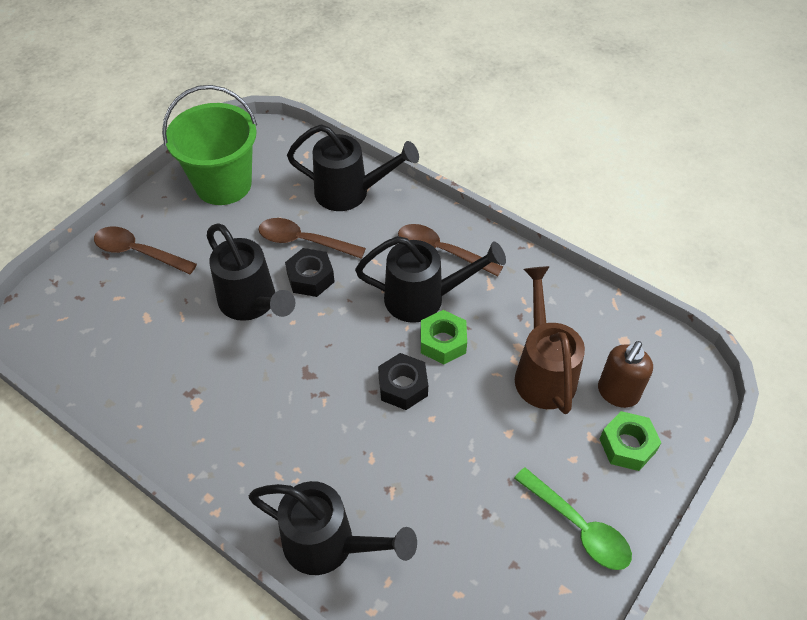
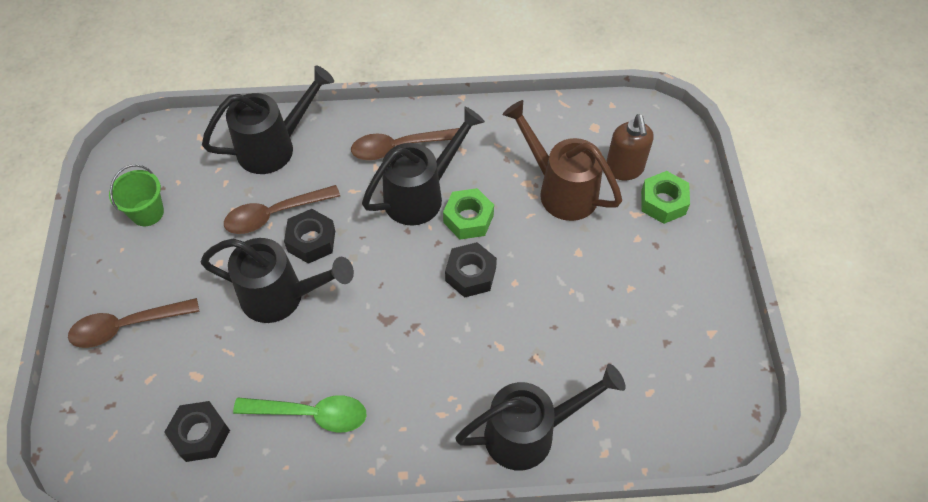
camera: 40 degrees left, 5 degrees up
green bucket [162,85,257,205] -> green bucket [109,164,164,226], size x0.51
green spoon [514,467,632,570] -> green spoon moved to [233,395,366,432]
none -> black nut [164,401,230,462]

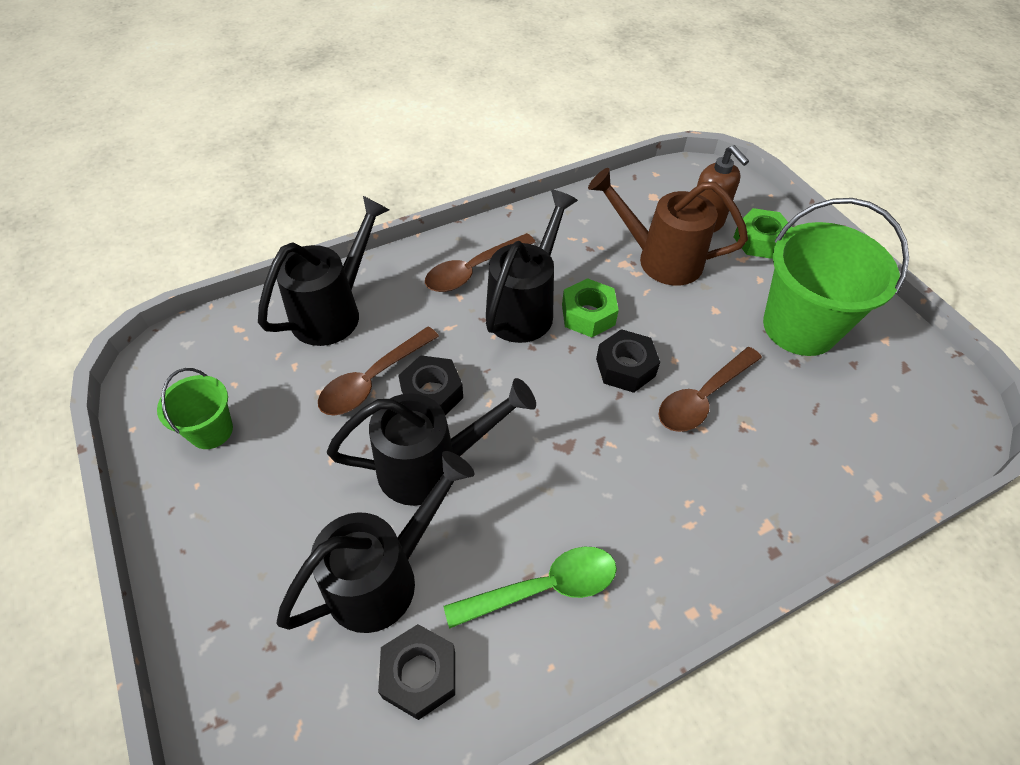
camera: 25 degrees left, 5 degrees down
brown spoon [68,298,199,348] -> brown spoon moved to [659,347,762,432]
black watering can [455,364,626,471] -> black watering can moved to [277,451,474,633]
none -> green bucket [763,198,909,356]

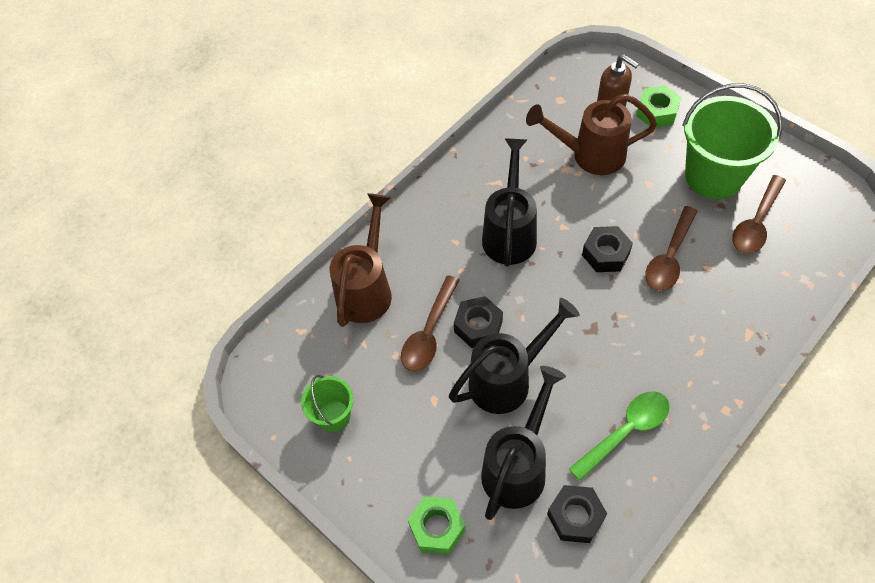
camera: 15 degrees left, 5 degrees up
black watering can [258,196,389,346] -> brown watering can [330,193,392,327]
brown spoon [425,233,536,292] -> brown spoon moved to [732,175,786,254]
green nut [562,278,619,337] -> green nut moved to [408,496,466,554]

